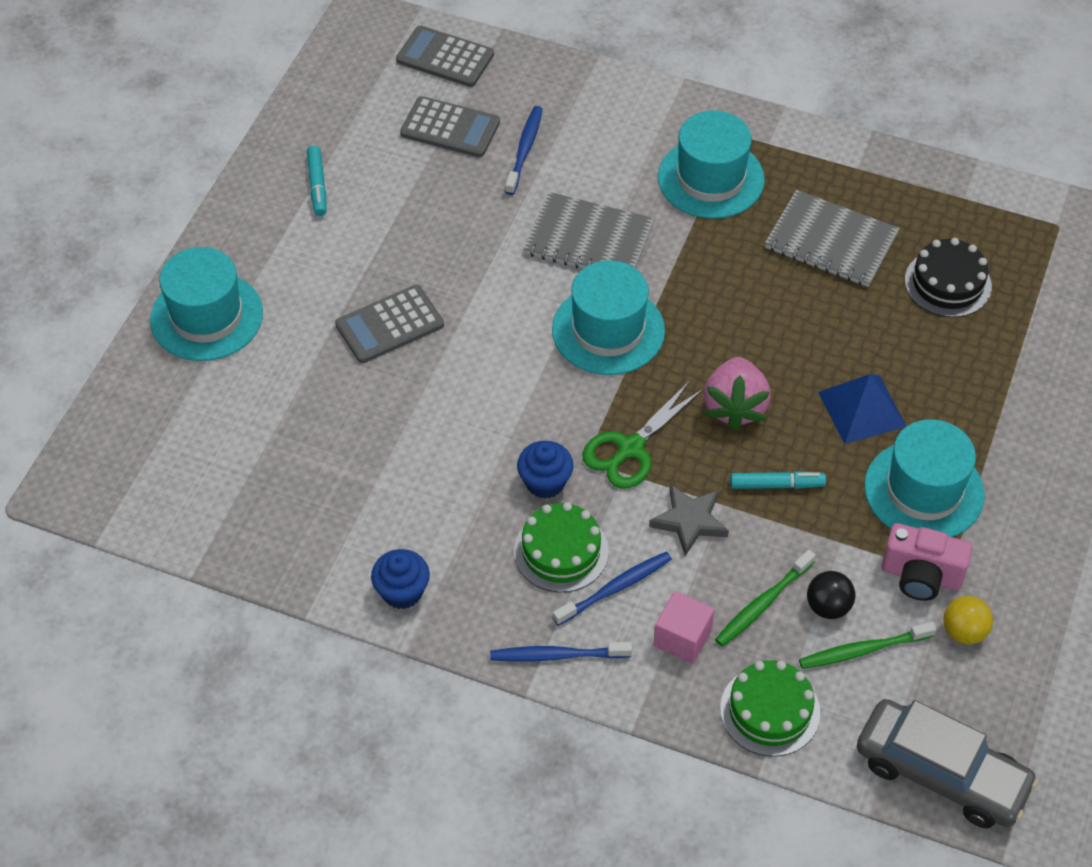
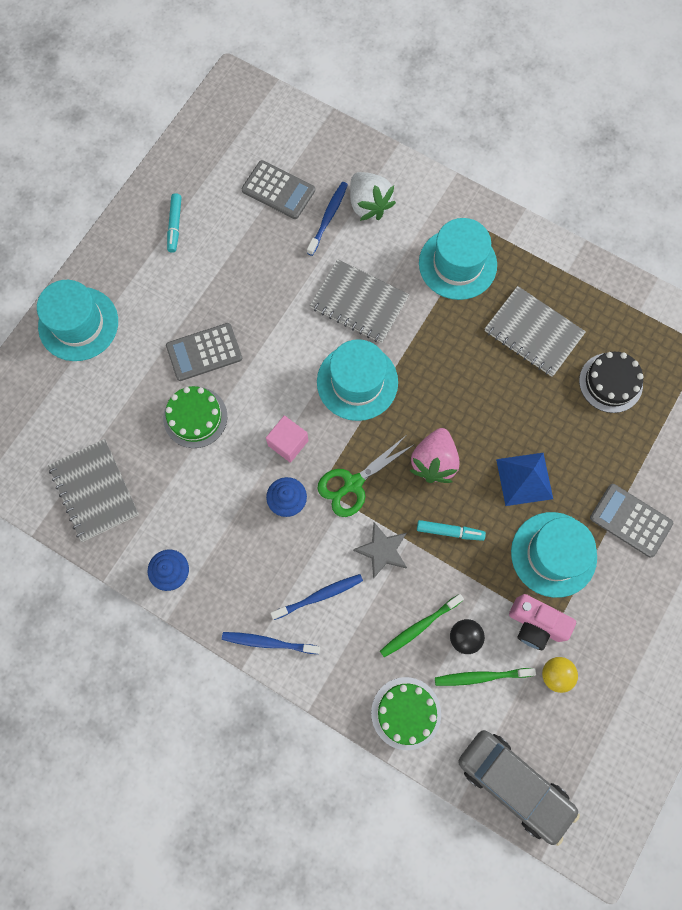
camera: 10 degrees right, 20 degrees up
grey calculator [396,26,494,87] -> grey calculator moved to [590,484,673,558]
green cake [514,502,609,592] -> green cake moved to [163,386,227,448]
pink cube [653,591,715,664] -> pink cube moved to [266,415,309,463]
none -> grey notebook [48,439,139,542]
none -> white strawberry [350,172,396,221]

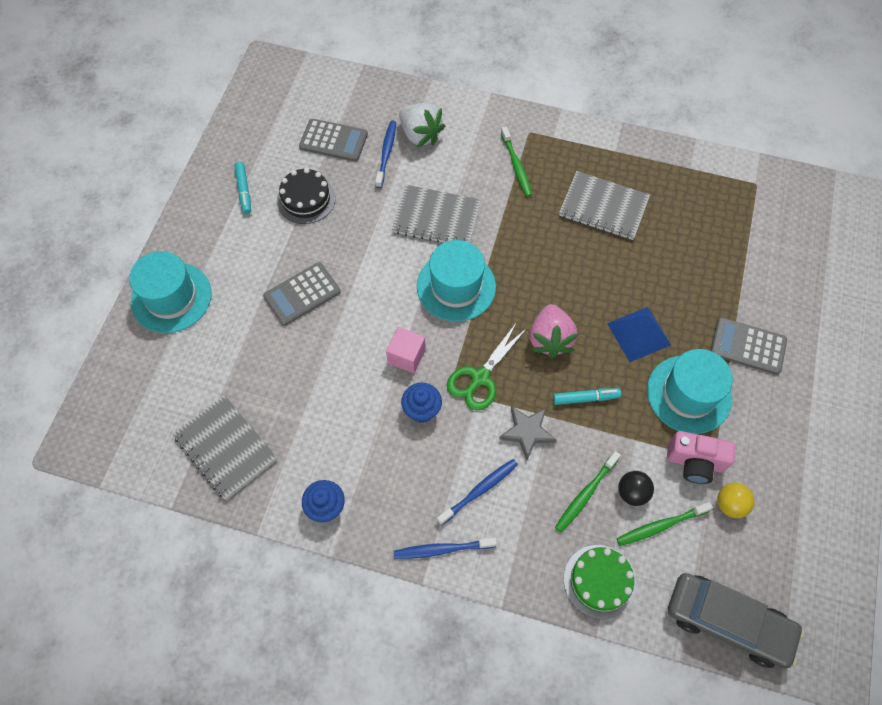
camera: 15 degrees left, 10 degrees down
green cake [163,386,227,448] -> none
turquoise hat [419,218,497,300] -> green toothbrush [501,126,532,197]
black cake [579,352,644,413] -> black cake moved to [277,168,336,224]

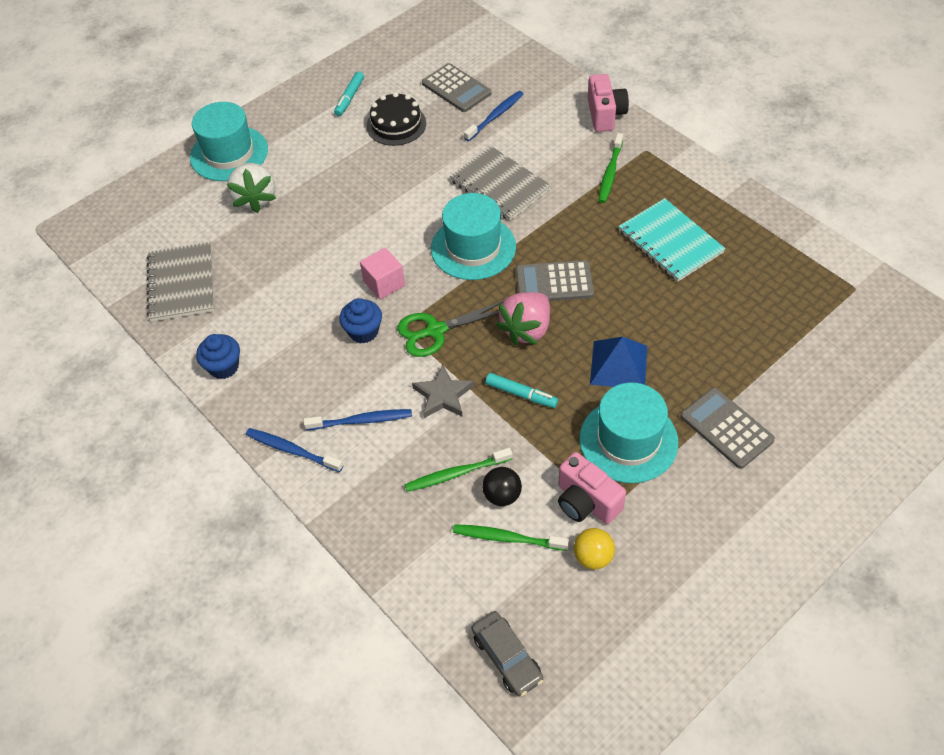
camera: 35 degrees right, 10 degrees down
grey calculator [263,262,341,326] -> grey calculator moved to [516,260,594,301]
white strawberry [399,103,445,147] -> white strawberry moved to [227,163,276,213]
grey notebook [559,171,650,240] -> turquoise notebook [618,198,726,282]
green cake [564,545,636,620] -> none
grey car [668,573,804,669] -> grey car [472,611,543,697], size x0.59
none -> pink camera [588,74,629,132]

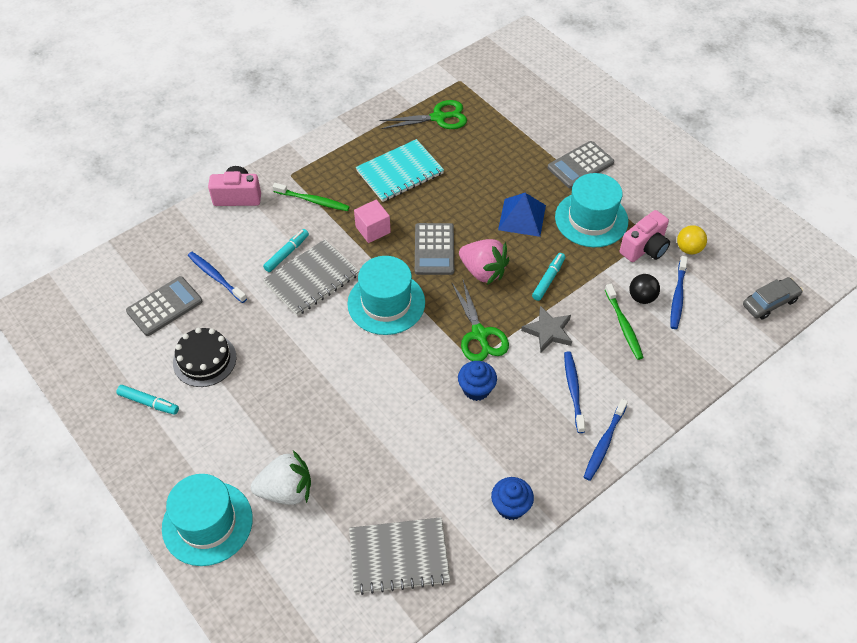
camera: 90 degrees left, 0 degrees up
pink cube [360,247,405,300] -> pink cube moved to [354,200,391,243]
green toothbrush [453,524,569,551] -> blue toothbrush [671,256,688,329]
none -> turquoise marker [263,229,309,272]
none -> green scissors [380,100,467,129]

